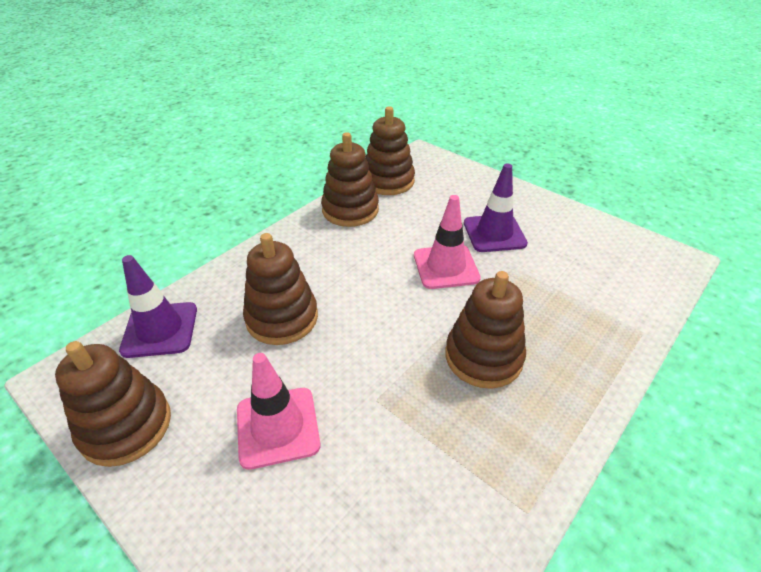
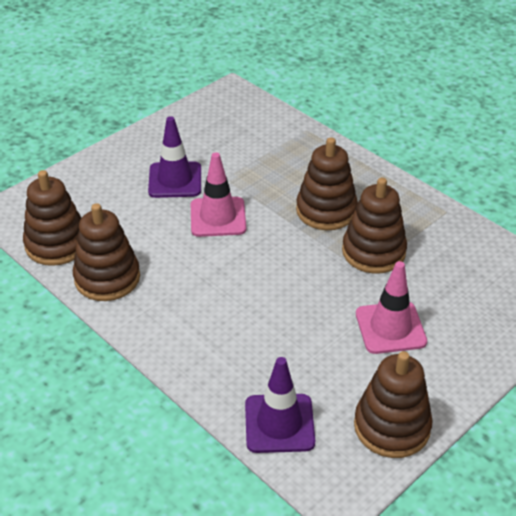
camera: 85 degrees left, 0 degrees up
brown stacking toy [243,233,318,345] -> brown stacking toy moved to [342,178,407,274]

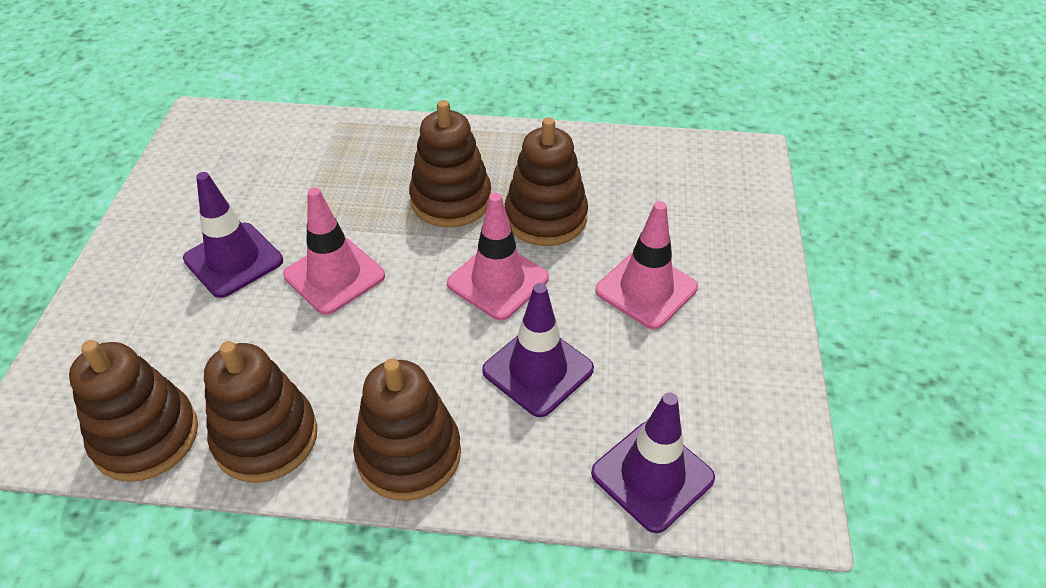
camera: 40 degrees left, 5 degrees up
brown stacking toy [354,351,433,458] -> brown stacking toy moved to [353,358,461,501]
none -> pink traffic cone [447,193,549,320]
none -> purple traffic cone [482,283,594,417]

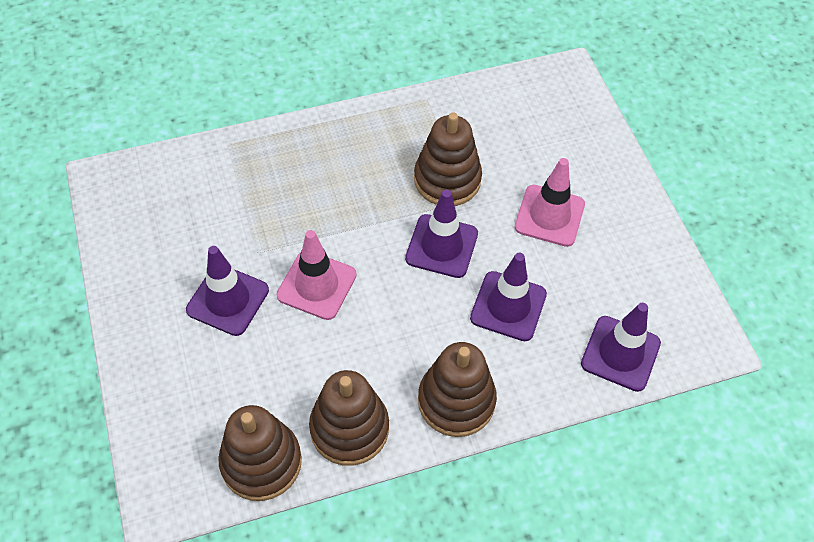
camera: 25 degrees left, 10 degrees up
brown stacking toy [409,100,491,227] -> none
pink traffic cone [447,193,549,320] -> purple traffic cone [405,190,478,278]

